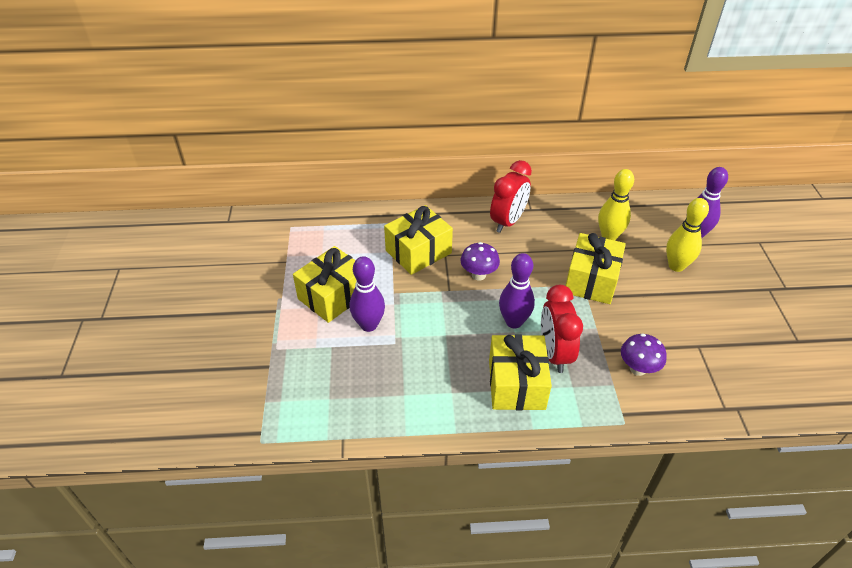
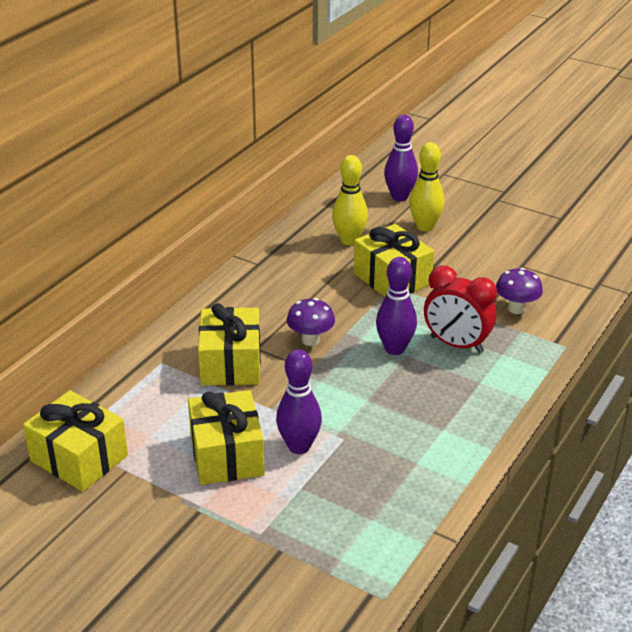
camera: 55 degrees left, 10 degrees down
yellow gift [489,334,552,410] -> yellow gift moved to [23,390,128,492]
red clock [490,160,532,233] -> none

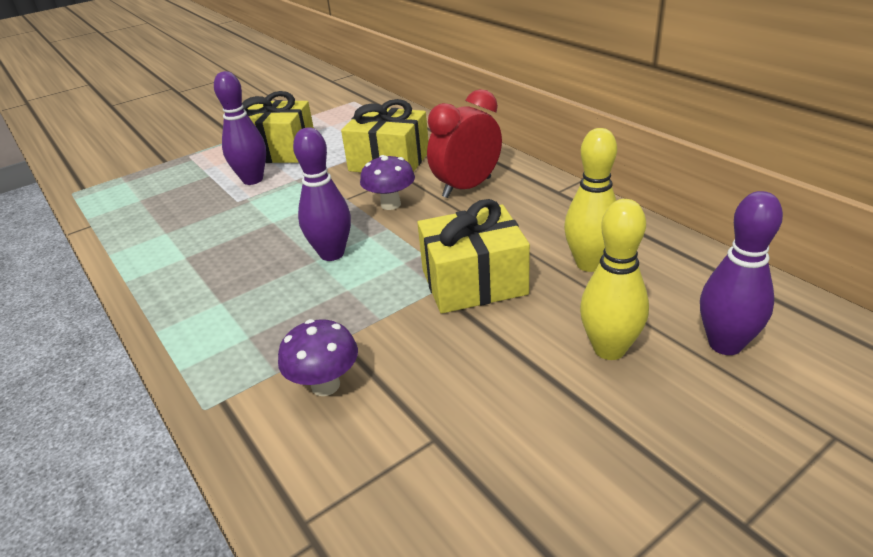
camera: 115 degrees right, 0 degrees up
yellow gift [23,390,128,492] -> none
red clock [424,266,497,353] -> red clock moved to [427,89,502,198]

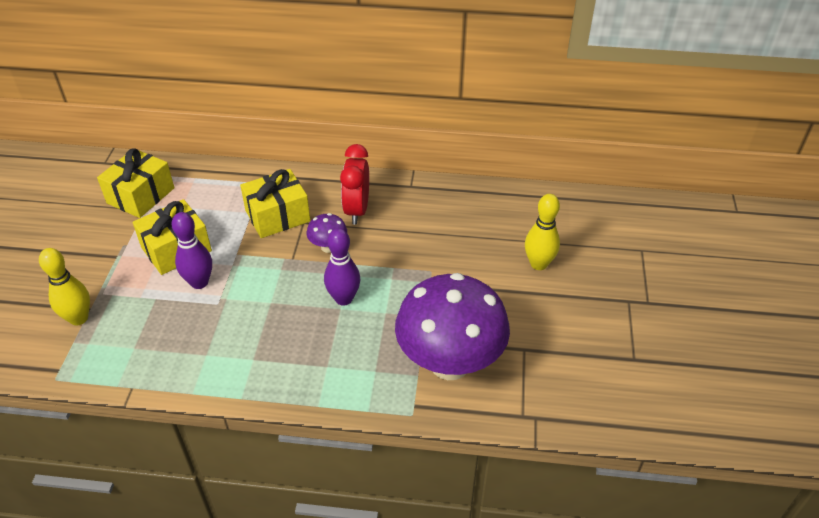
camera: 50 degrees left, 10 degrees up
purple mushroom [278,319,358,396] -> purple mushroom [395,273,510,380], size x2.39
yellow gift [417,199,530,314] -> yellow gift moved to [97,148,175,218]
yellow bowling pin [564,128,617,272] -> yellow bowling pin moved to [39,248,90,325]
purple bowling pin [700,191,783,355] -> none

